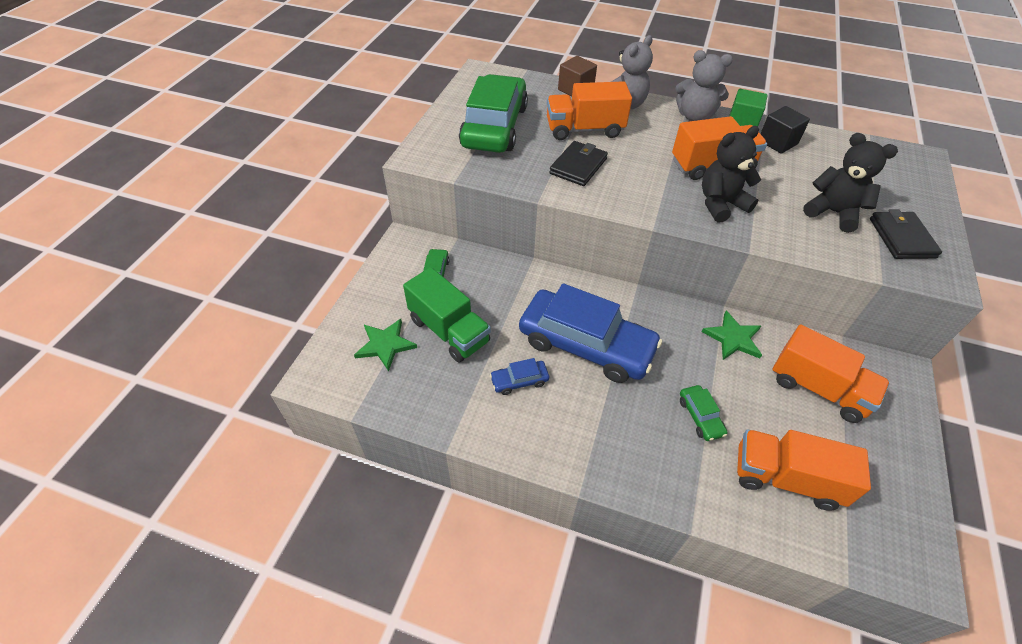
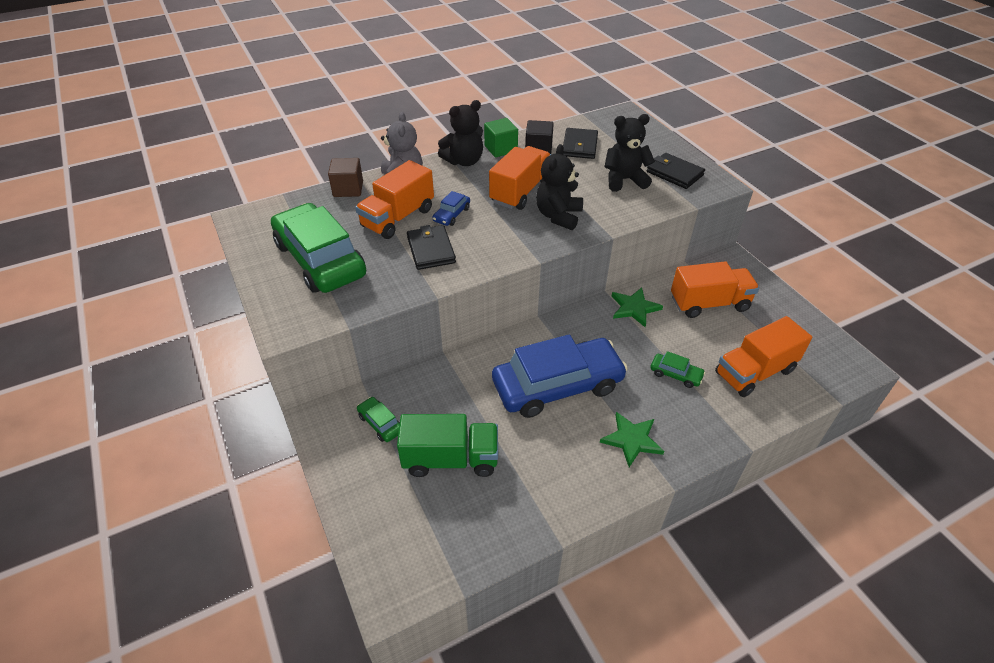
camera: 45 degrees left, 5 degrees down
green star [354,319,417,371] -> green star moved to [600,412,664,467]
blue car [490,358,549,395] -> blue car moved to [432,191,470,226]
grey teddy bear [675,50,733,121] -> black teddy bear [438,100,483,166]
none -> black wallet [563,128,598,159]

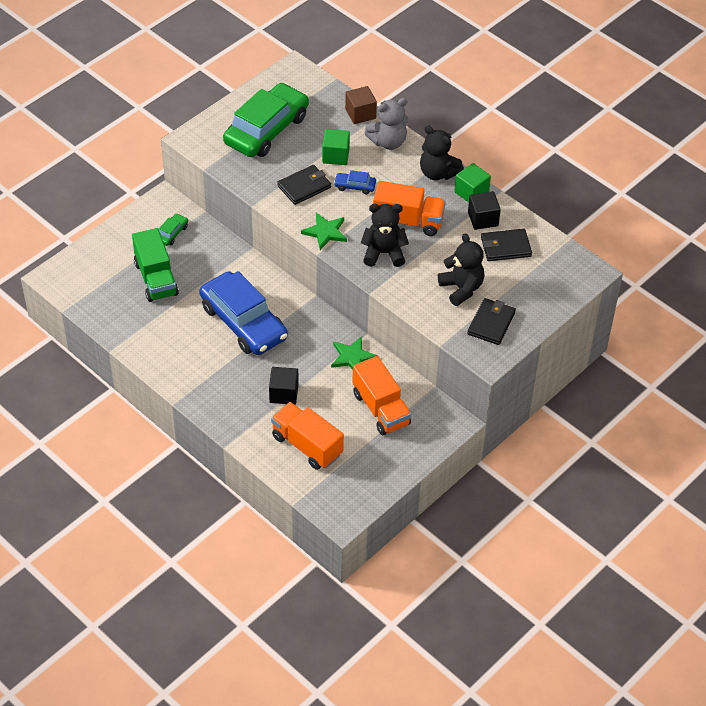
camera: 70 degrees right, 5 degrees up
orange truck [355,160,434,239] -> green cube [322,129,350,165]
green star [600,412,664,467] -> green star moved to [301,213,347,250]
green car [650,351,705,388] -> black cube [269,367,299,405]

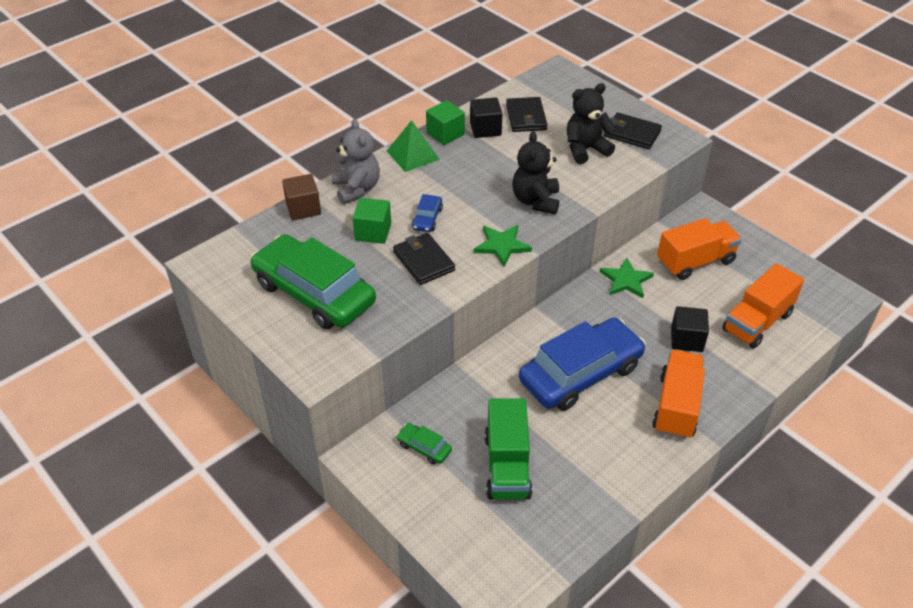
camera: 85 degrees left, 5 degrees down
green truck [132,228,179,302] -> green truck turned 105 degrees clockwise [485,398,532,499]
orange truck [373,181,446,236] -> orange truck moved to [652,350,705,440]
black teddy bear [420,125,464,180] -> green pyramid [387,120,440,172]

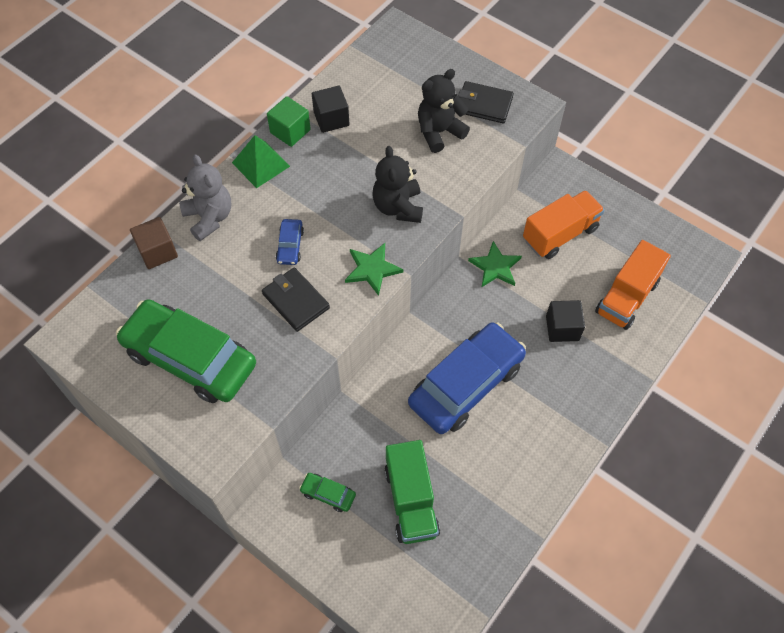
camera: 10 degrees left, 15 degrees up
green cube [352,198,391,244] -> none
black wallet [506,97,548,132] -> none
orange truck [652,350,705,440] -> none

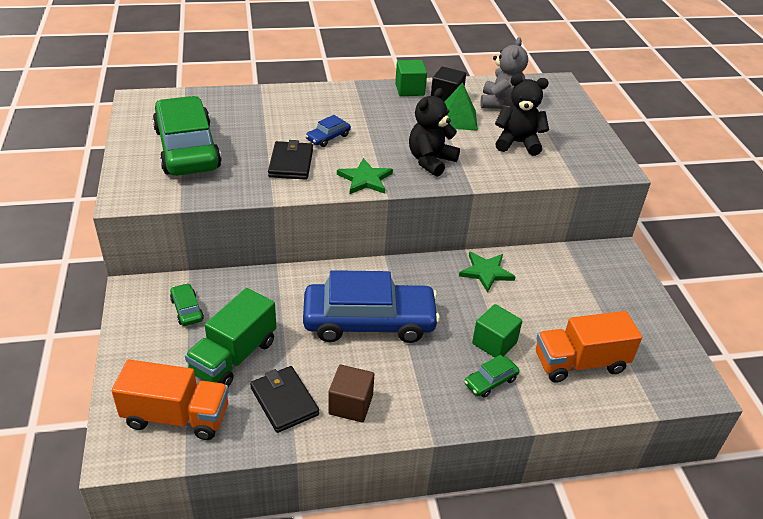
camera: 40 degrees right, 20 degrees down
brown cube [130,217,178,269] -> brown cube moved to [328,365,374,422]
grey teddy bear [179,154,231,241] -> grey teddy bear moved to [480,37,528,109]
green pyramid [232,135,290,188] -> green pyramid moved to [445,82,478,131]
black wallet [458,81,514,123] -> black wallet moved to [250,366,319,433]
orange truck [523,190,605,259] -> orange truck moved to [112,359,229,440]
black cube [546,300,585,342] -> green cube [472,304,522,358]
none -> green car [464,355,520,398]

